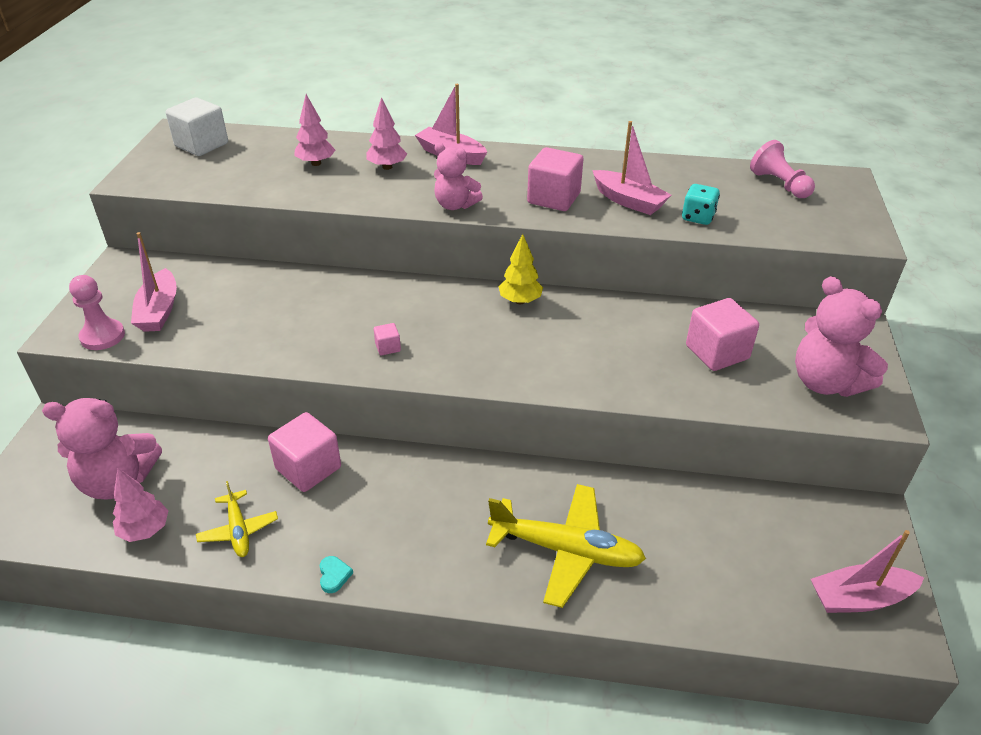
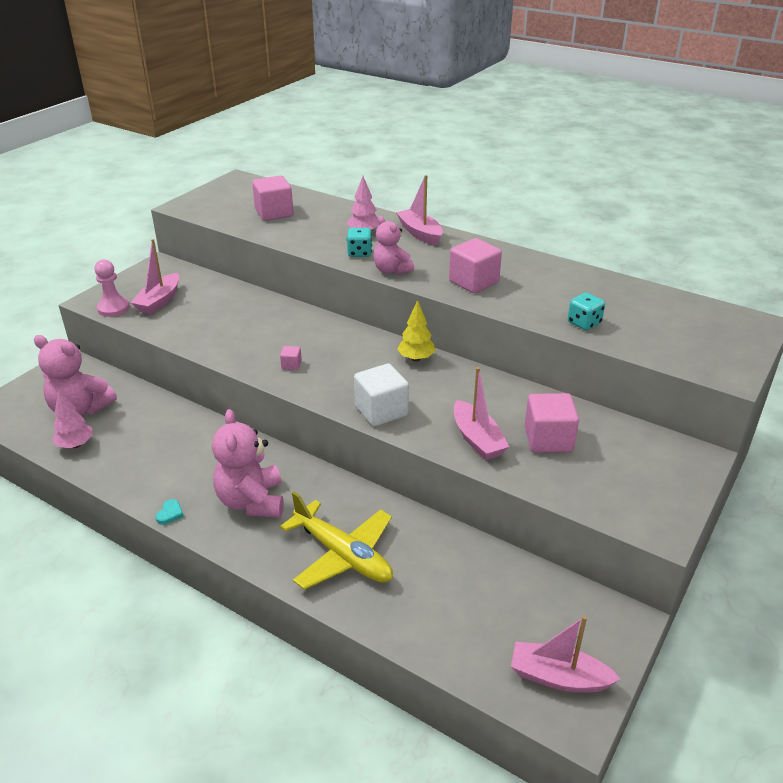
camera: 25 degrees right, 5 degrees down
white cube [166,98,228,156] -> white cube moved to [354,363,409,426]
yellow plane [196,481,278,557] -> none
pink cube [268,412,341,492] -> pink cube moved to [252,175,293,221]
pink tree [294,94,335,166] -> none
pink boat [592,121,671,215] -> pink boat moved to [454,367,509,460]
pink pawn [750,140,815,198] -> none
pink teddy bear [795,276,888,397] -> pink teddy bear moved to [212,409,284,517]
none -> turquoise dice [347,228,372,257]

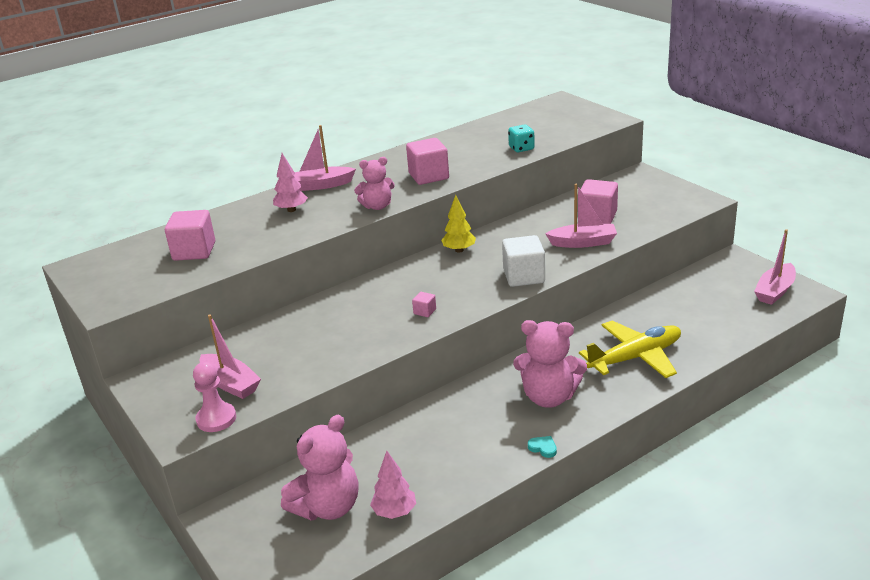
camera: 65 degrees left, 5 degrees down
turquoise dice [347,228,372,257] -> none

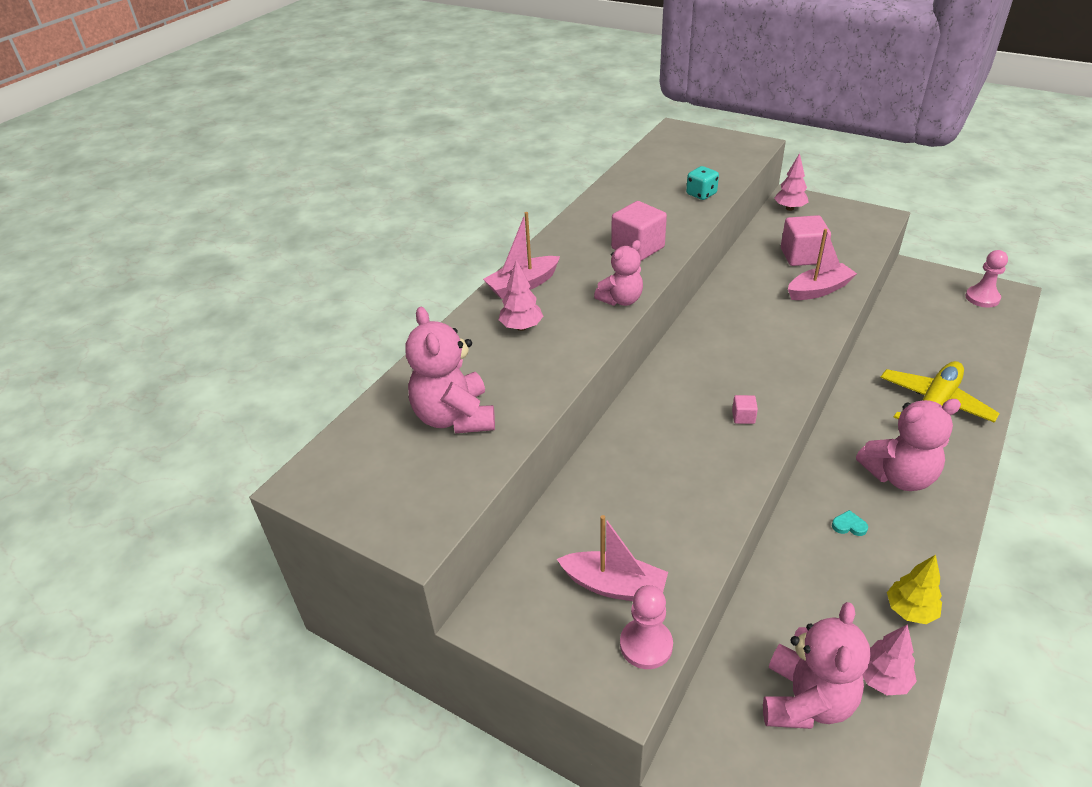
camera: 25 degrees left, 10 degrees up
pink cube [165,210,215,261] -> pink teddy bear [405,307,495,433]
yellow tree [441,195,476,253] -> yellow tree moved to [887,555,942,624]
white cube [502,235,545,287] -> none
turquoise heart [528,436,557,458] -> turquoise heart moved to [832,510,868,536]
pink boat [754,229,796,305] -> pink pawn [966,250,1008,307]
none -> pink tree [774,153,808,211]

